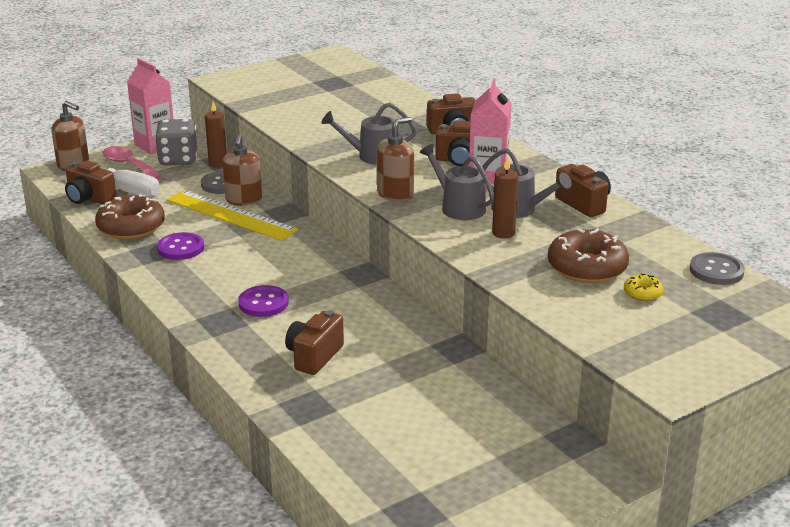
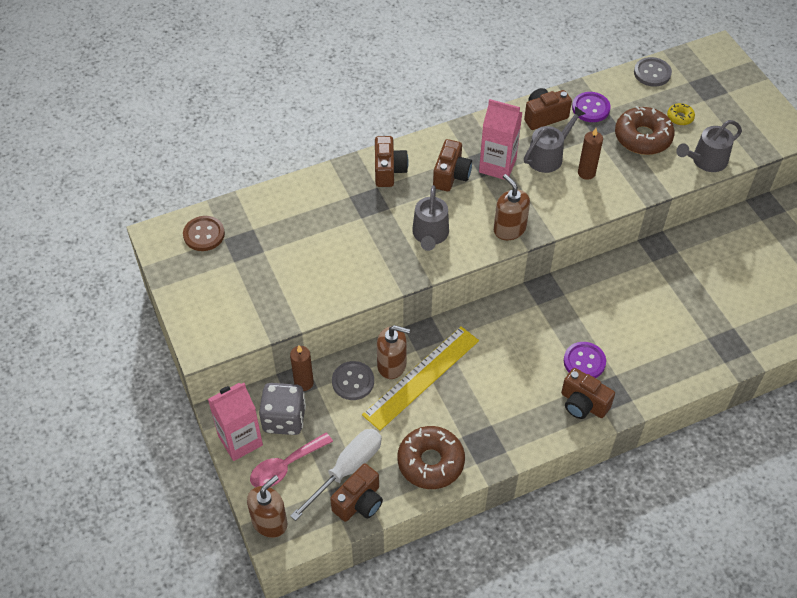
camera: 80 degrees left, 25 degrees up
purple button [157,232,204,260] -> purple button moved to [572,92,611,122]
brown camera [285,310,344,375] -> brown camera moved to [561,368,615,419]
grey watering can [420,144,494,220] -> grey watering can moved to [676,120,742,172]
none -> brown button [183,216,225,251]

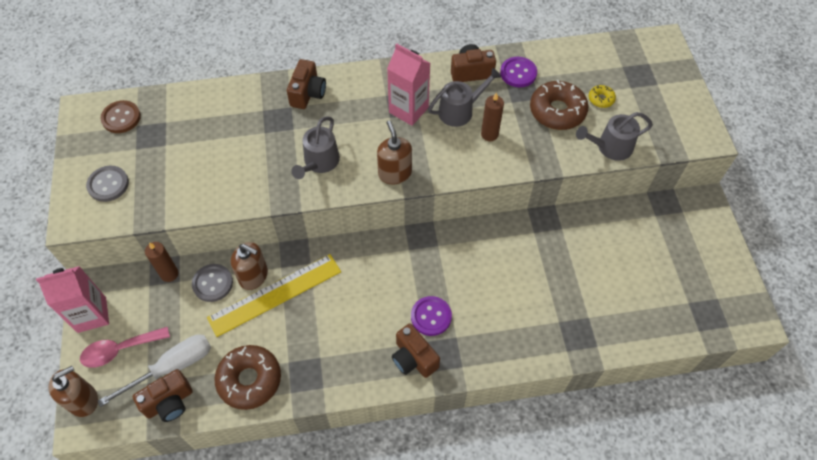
camera: 15 degrees right, 5 degrees up
grey dice [259,383,306,435] -> none
brown camera [433,139,472,191] -> none
grey button [634,57,672,87] -> grey button moved to [86,166,129,202]

